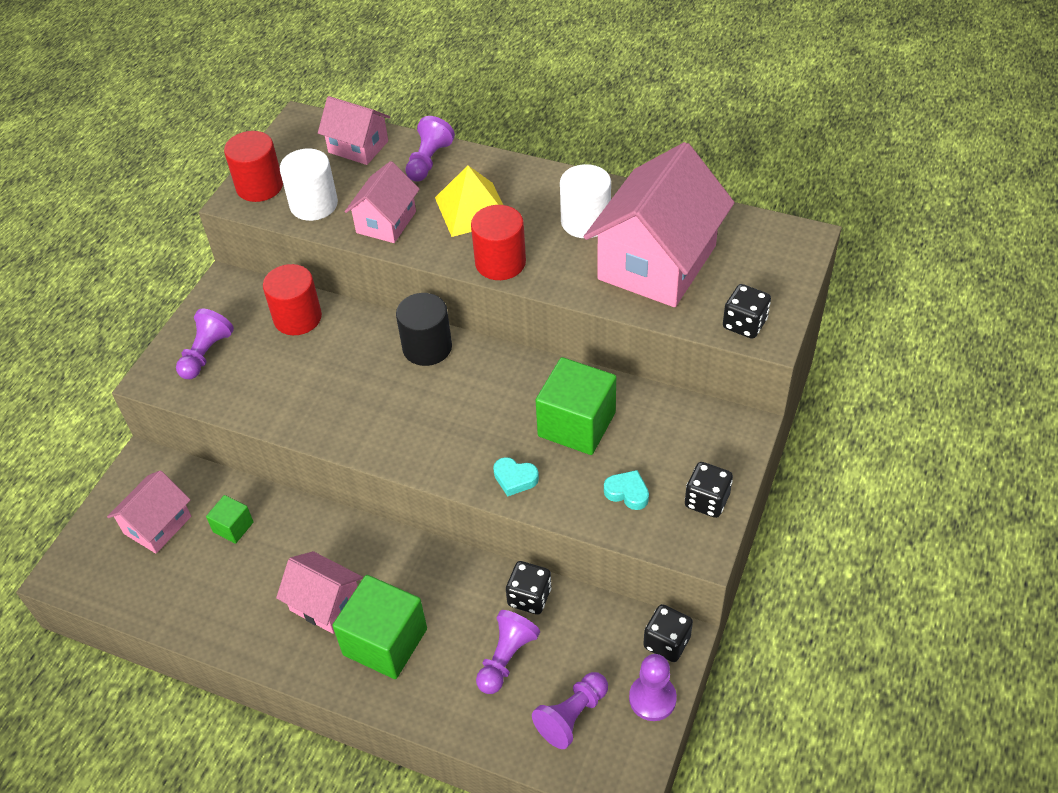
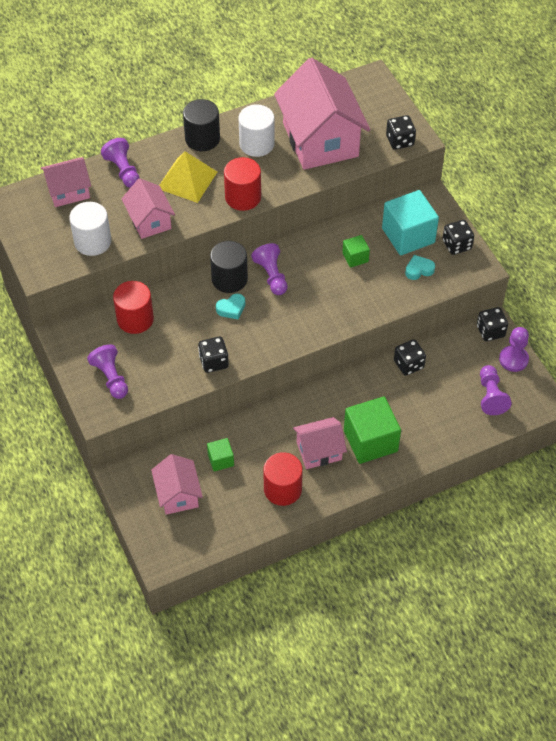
camera: 50 degrees left, 5 degrees up
red cylinder [224,131,283,202] -> red cylinder moved to [263,452,303,506]
purple pawn [476,610,540,694] -> purple pawn moved to [251,243,288,295]
turquoise heart [493,457,539,496] -> turquoise heart moved to [216,294,245,319]
green cube [536,357,616,455] -> green cube [342,235,370,268], size x0.50
none -> black cylinder [183,99,220,151]
none -> black dice [198,337,229,373]
none -> turquoise cube [382,190,439,255]

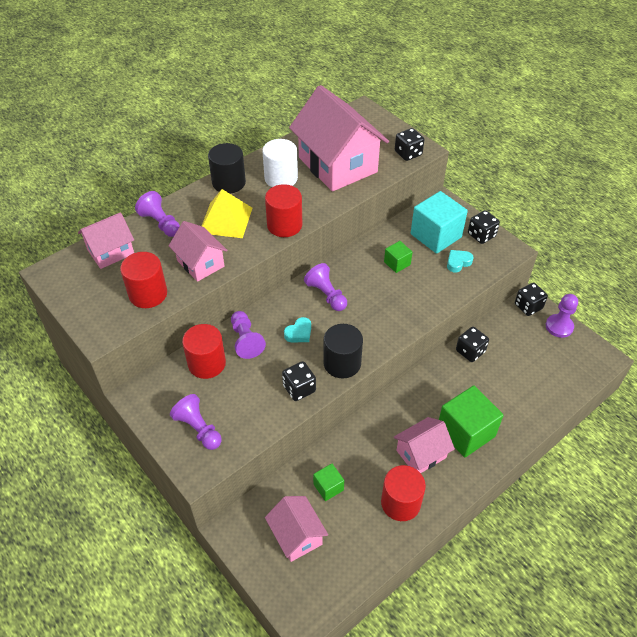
camera: 15 degrees left, 5 degrees down
white cylinder [69,202,111,256] -> red cylinder [120,252,167,308]
black cylinder [210,241,248,293] -> black cylinder moved to [323,324,363,378]
purple pawn [480,365,512,415] -> purple pawn moved to [231,311,266,359]

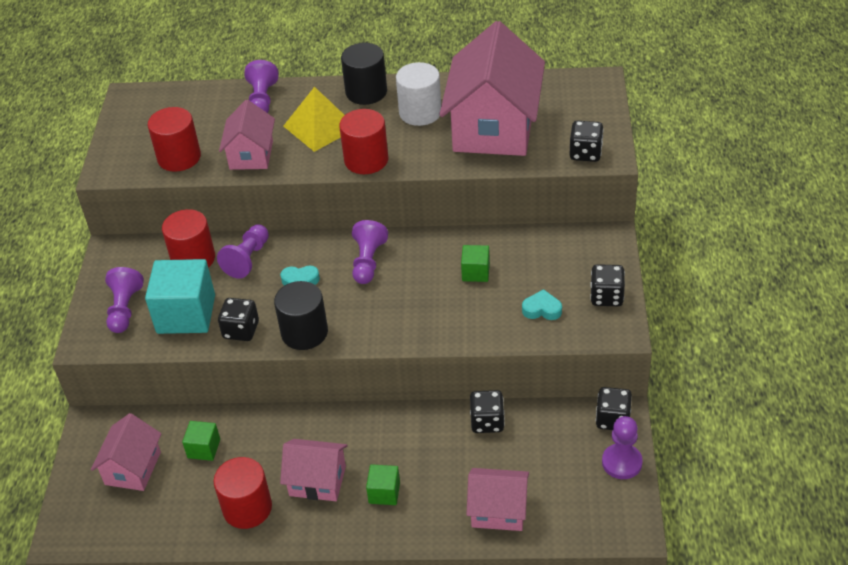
camera: 45 degrees right, 5 degrees down
pink house [78,212,134,269] -> pink house moved to [466,468,529,531]
turquoise cube [411,191,468,254] -> turquoise cube moved to [145,259,215,334]
green cube [439,385,504,457] -> green cube [366,464,400,505], size x0.50

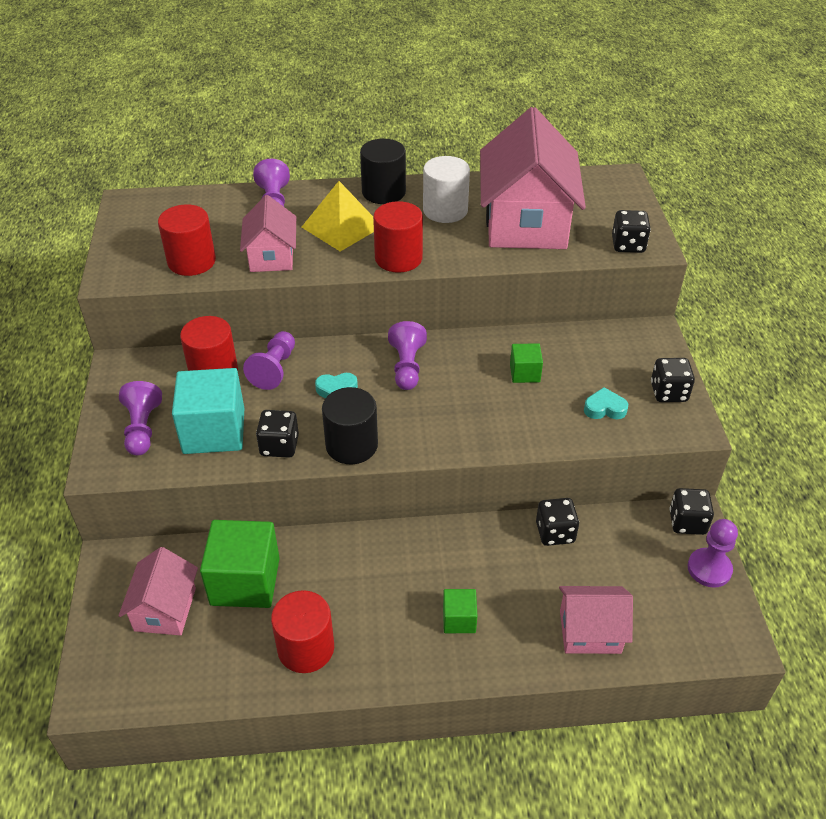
camera: 10 degrees left, 0 degrees up
green cube [182,421,220,461] -> green cube [200,520,280,608], size x1.98
pink house [280,439,347,501] -> none

